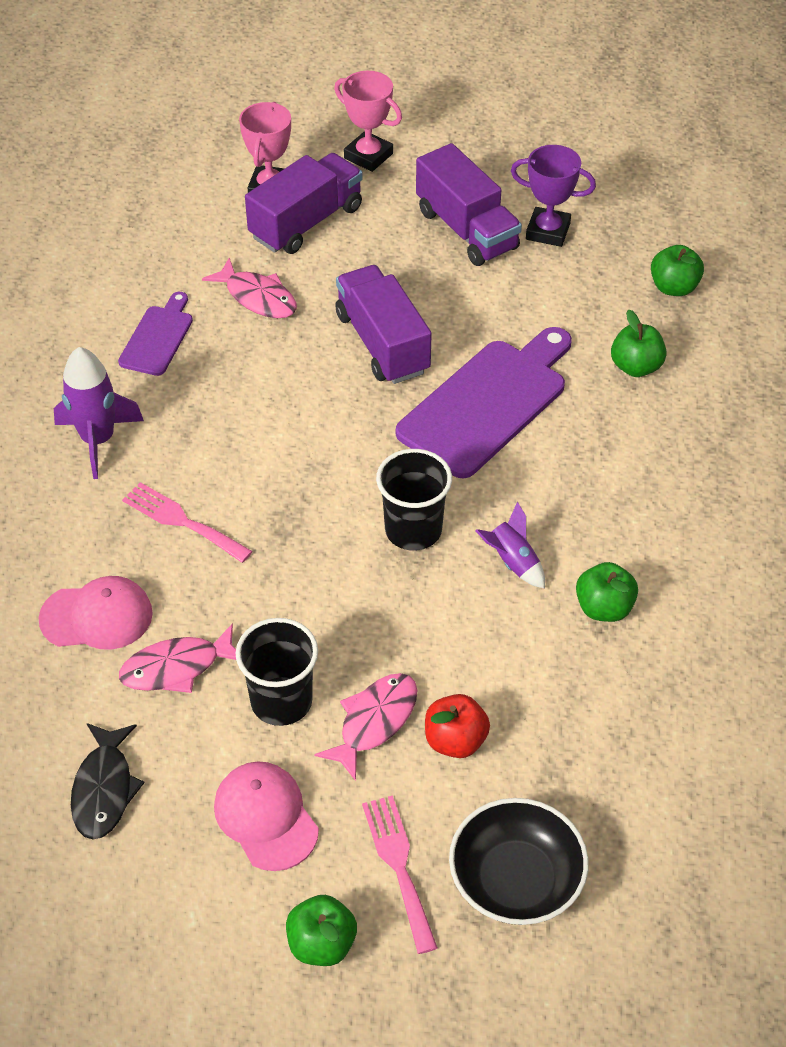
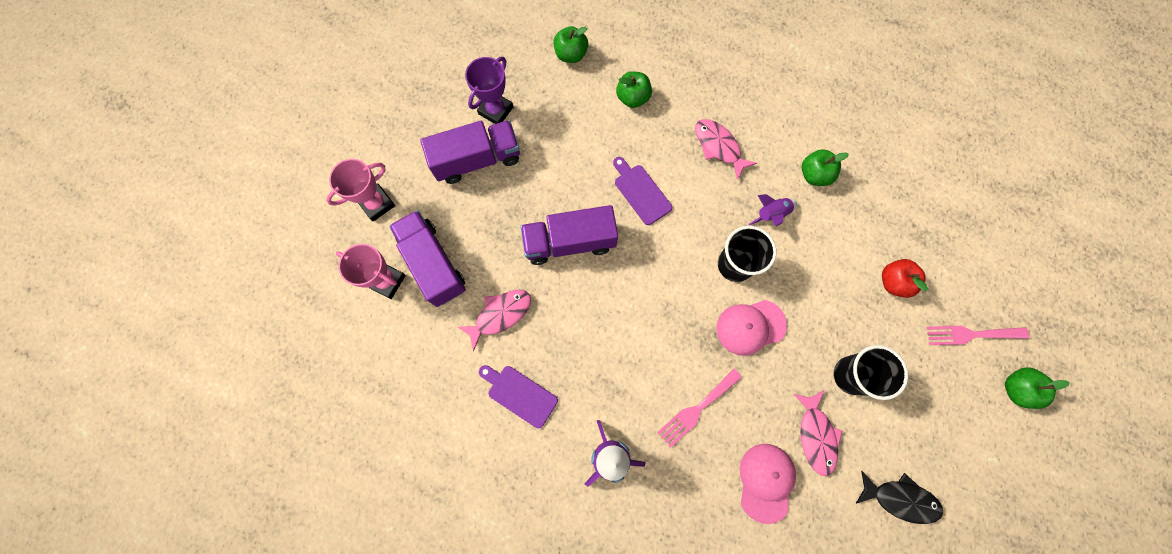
camera: 75 degrees left, 25 degrees up
pink cap [214,762,319,871] -> pink cap moved to [716,300,787,356]
pink fish [315,673,417,781] -> pink fish moved to [695,119,757,180]
purple cutting board [396,327,572,478] -> purple cutting board [613,157,672,225], size x0.53
black bowl [449,798,589,925] -> none

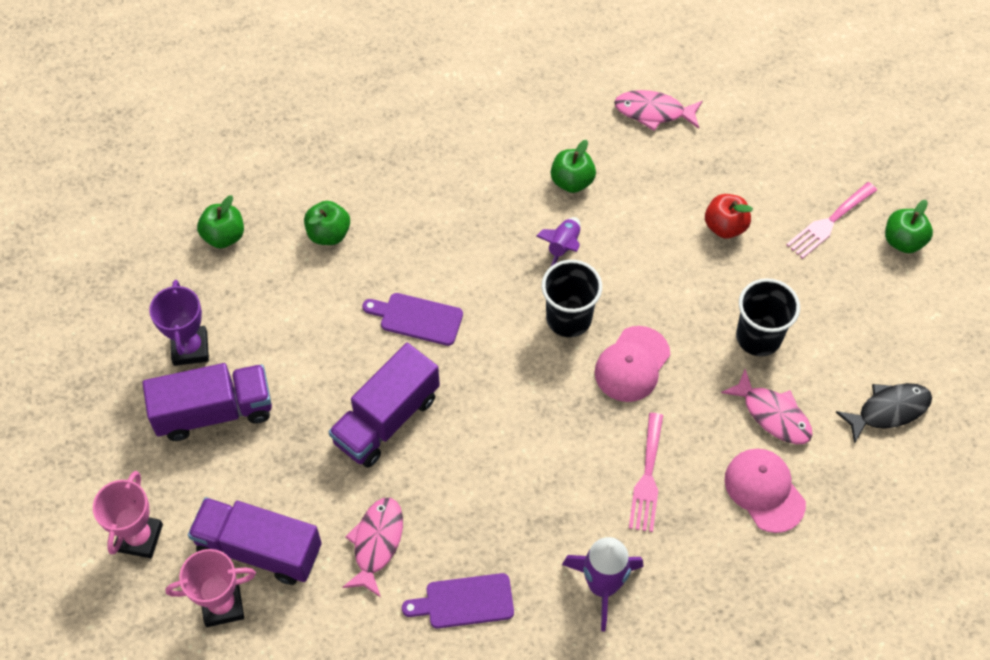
camera: 40 degrees left, 15 degrees down
purple truck [420,120,520,184] -> purple truck turned 45 degrees clockwise [142,363,272,441]
pink fish [695,119,757,180] -> pink fish moved to [614,90,703,131]

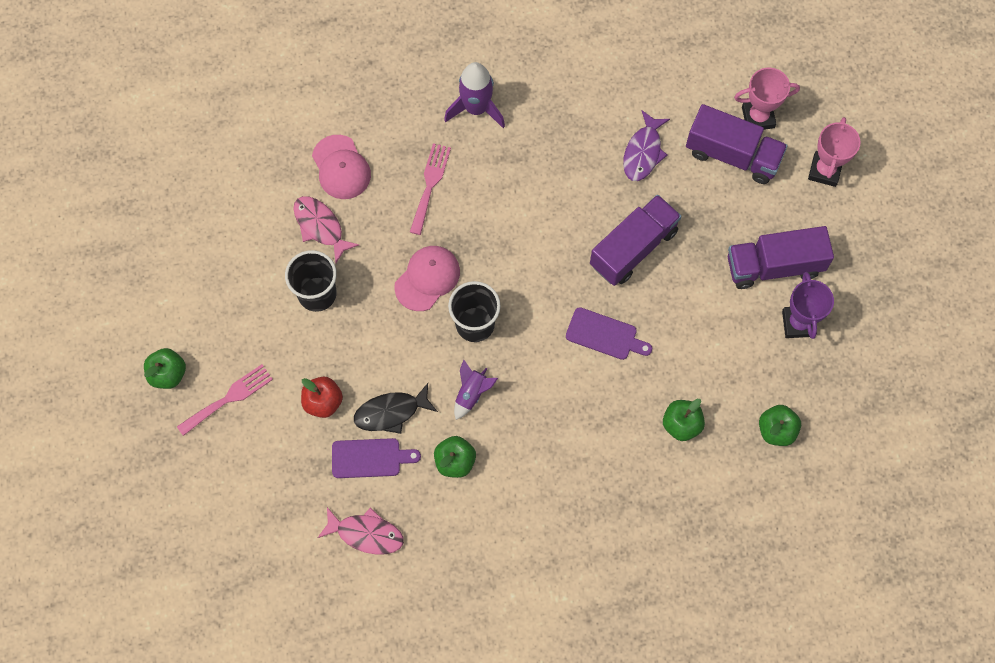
camera: 175 degrees left, 10 degrees up
pink fish [342,498,403,597] -> purple fish [623,110,670,181]
purple cutting board [402,573,514,628] -> purple cutting board moved to [332,438,421,478]
black fish [836,383,932,444] -> black fish moved to [354,383,438,434]

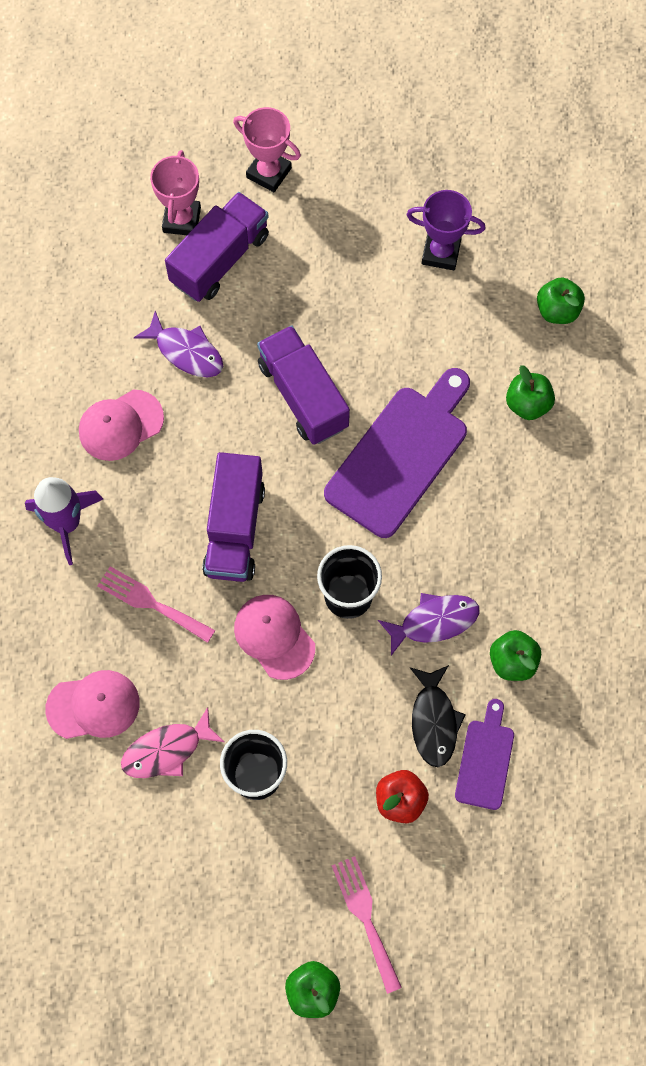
camera: 75 degrees left, 0 degrees up
pink fish [318,507,404,554] -> none
purple rocket [454,360,498,420] -> purple fish [378,593,480,656]
purple cutting board [566,307,652,360] -> purple cutting board [324,368,470,538], size x1.89
purple truck [728,226,834,289] -> purple truck moved to [202,452,265,582]
none -> pink cap [79,390,164,461]

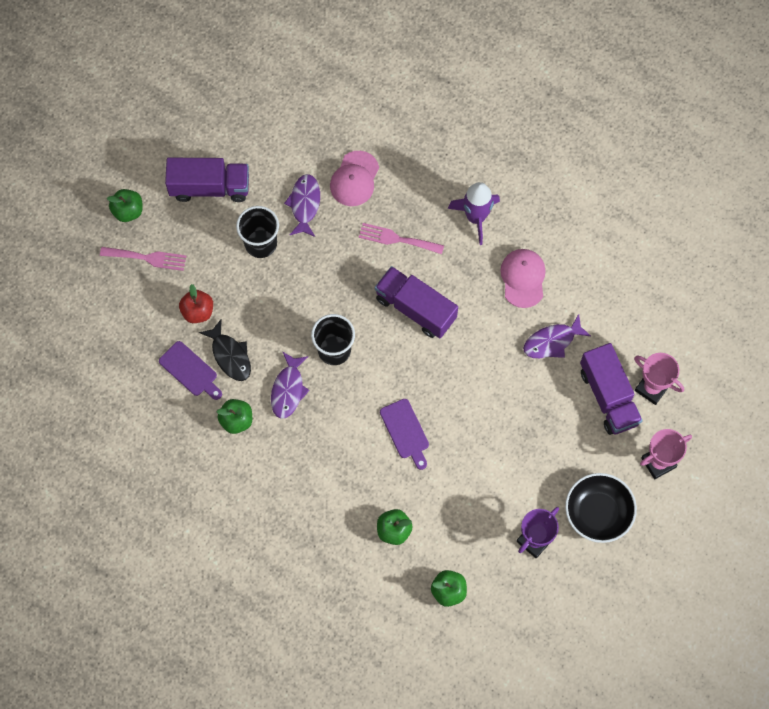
camera: 120 degrees right, 0 degrees up
pink fork [98,566,215,643] -> pink fork turned 135 degrees counterclockwise [359,223,444,254]
pink fish [121,707,224,778] -> purple fish [284,174,320,237]
pink cap [234,595,315,680] -> none
purple truck [257,325,350,445] -> purple truck moved to [165,158,249,202]
purple cutting board [324,368,470,538] -> purple cutting board [380,399,429,470], size x0.53
black fish [410,665,466,767] -> black fish turned 150 degrees counterclockwise [199,319,251,381]
none -> black bowl [565,473,637,543]

